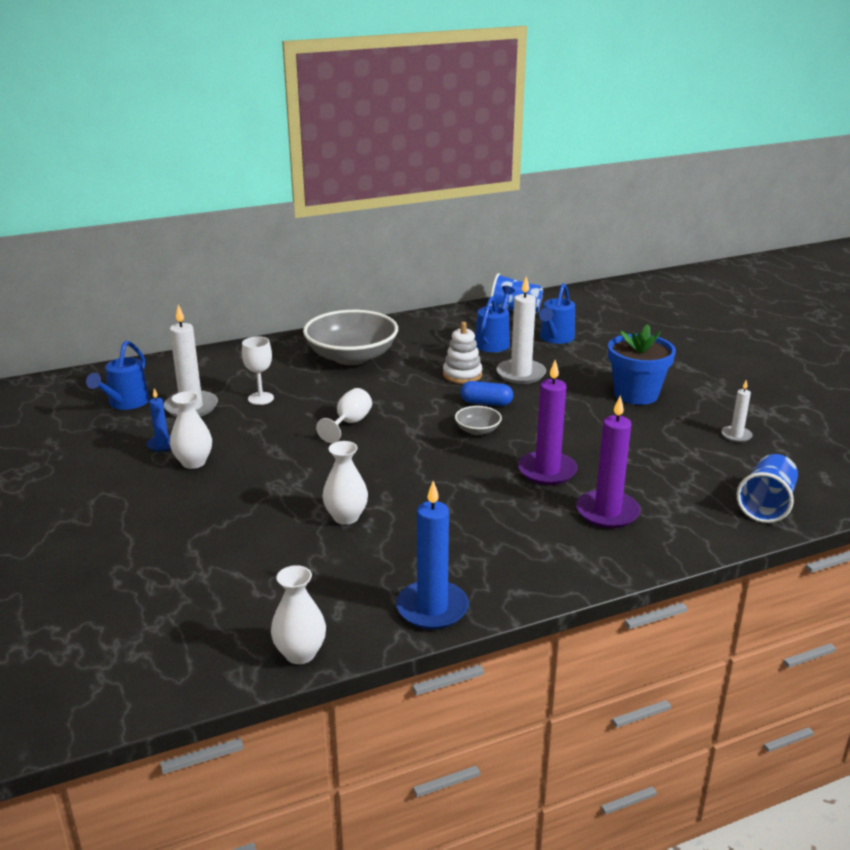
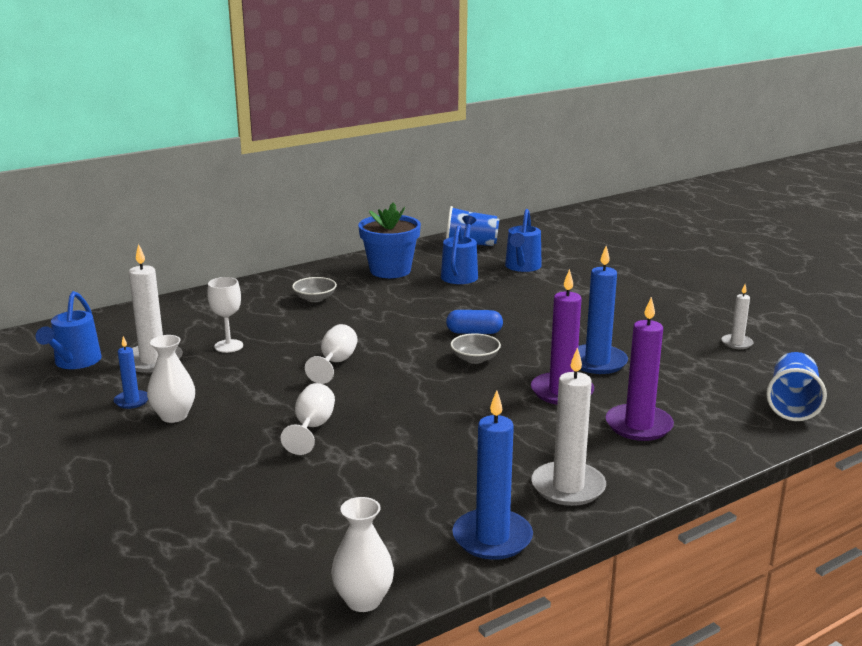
camera: 10 degrees left, 5 degrees down
grey bowl [303,310,398,365] -> grey bowl [292,277,337,302], size x0.43
white vase [322,441,368,525] -> none
white stacking toy [443,322,482,384] -> none
white candle [496,276,546,384] -> white candle moved to [531,347,606,506]
blue flower pot [608,324,676,405] -> blue flower pot moved to [358,202,421,278]
none -> white goblet [281,383,335,455]
none -> blue candle [578,246,628,374]

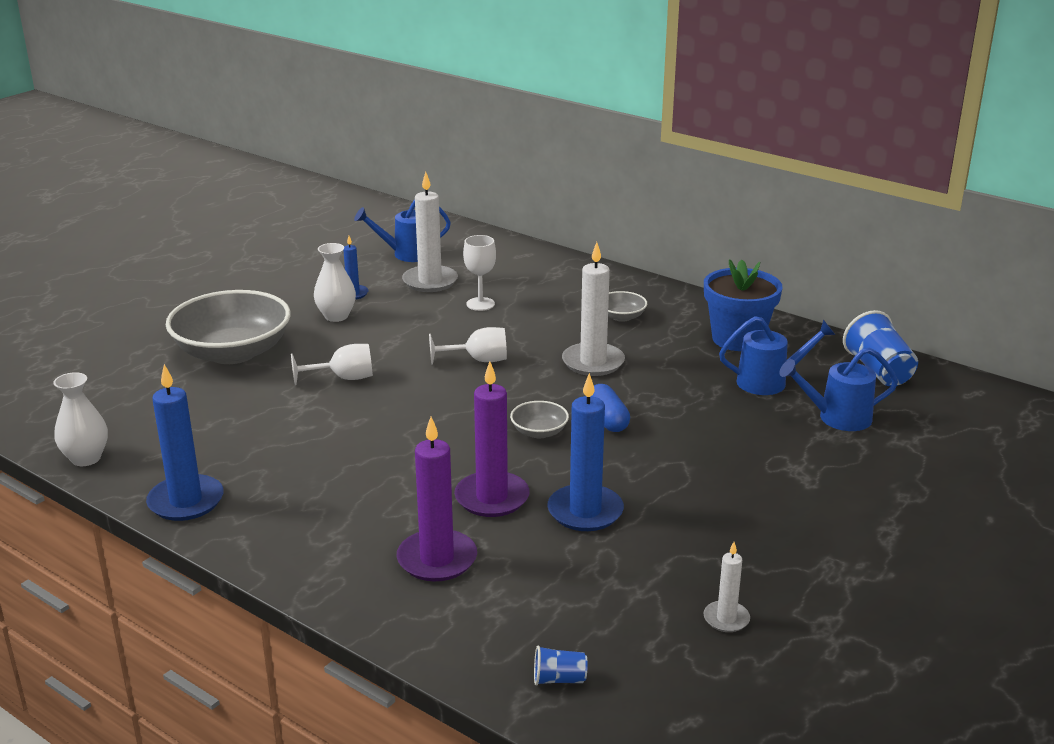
camera: 70 degrees right, 5 degrees up
white candle [531,347,606,506] -> white candle moved to [562,242,625,376]
blue cup [766,352,827,421] -> blue cup [534,645,588,686], size x0.50
none -> grey bowl [166,290,291,364]

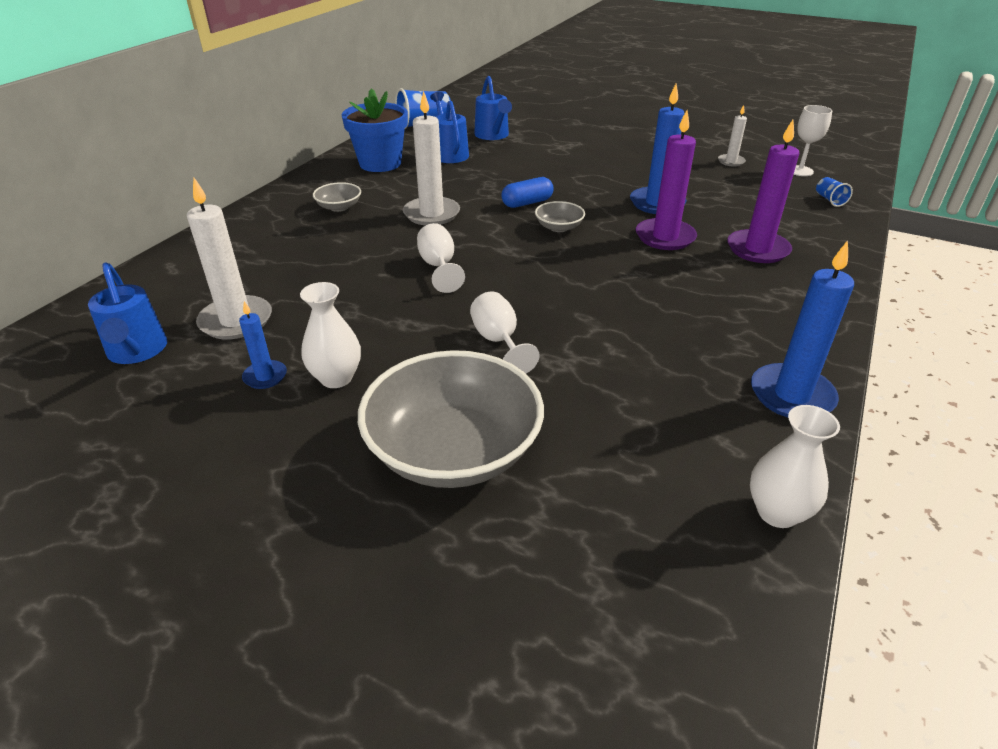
camera: 100 degrees left, 10 degrees up
white goblet [463,235,496,311] -> white goblet moved to [794,105,832,176]

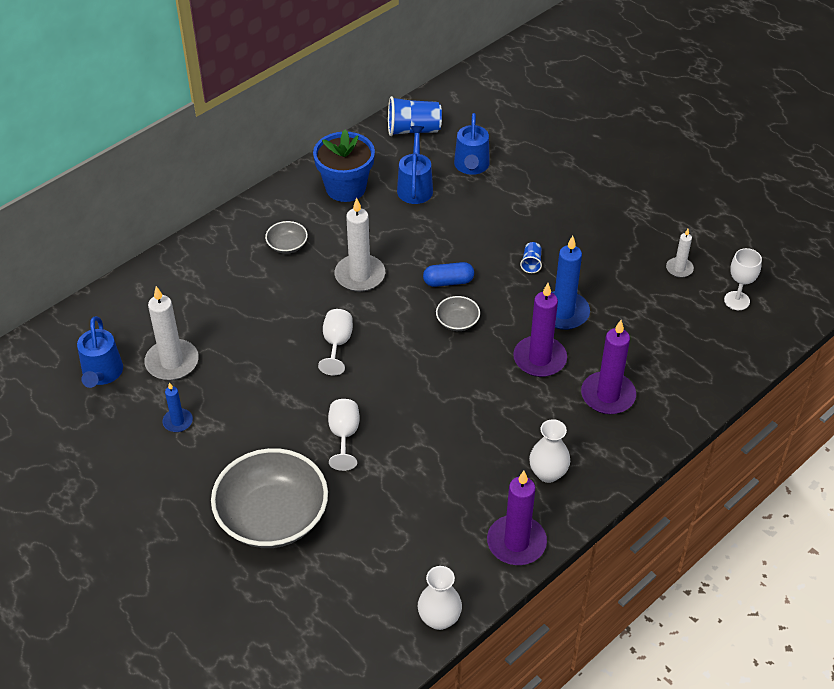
camera: 20 degrees right, 10 degrees up
white vase [300,282,361,388] -> white vase moved to [529,419,570,483]
blue candle [751,240,854,418] -> purple candle [487,471,547,565]
blue cup [816,177,853,207] -> blue cup moved to [520,242,542,273]

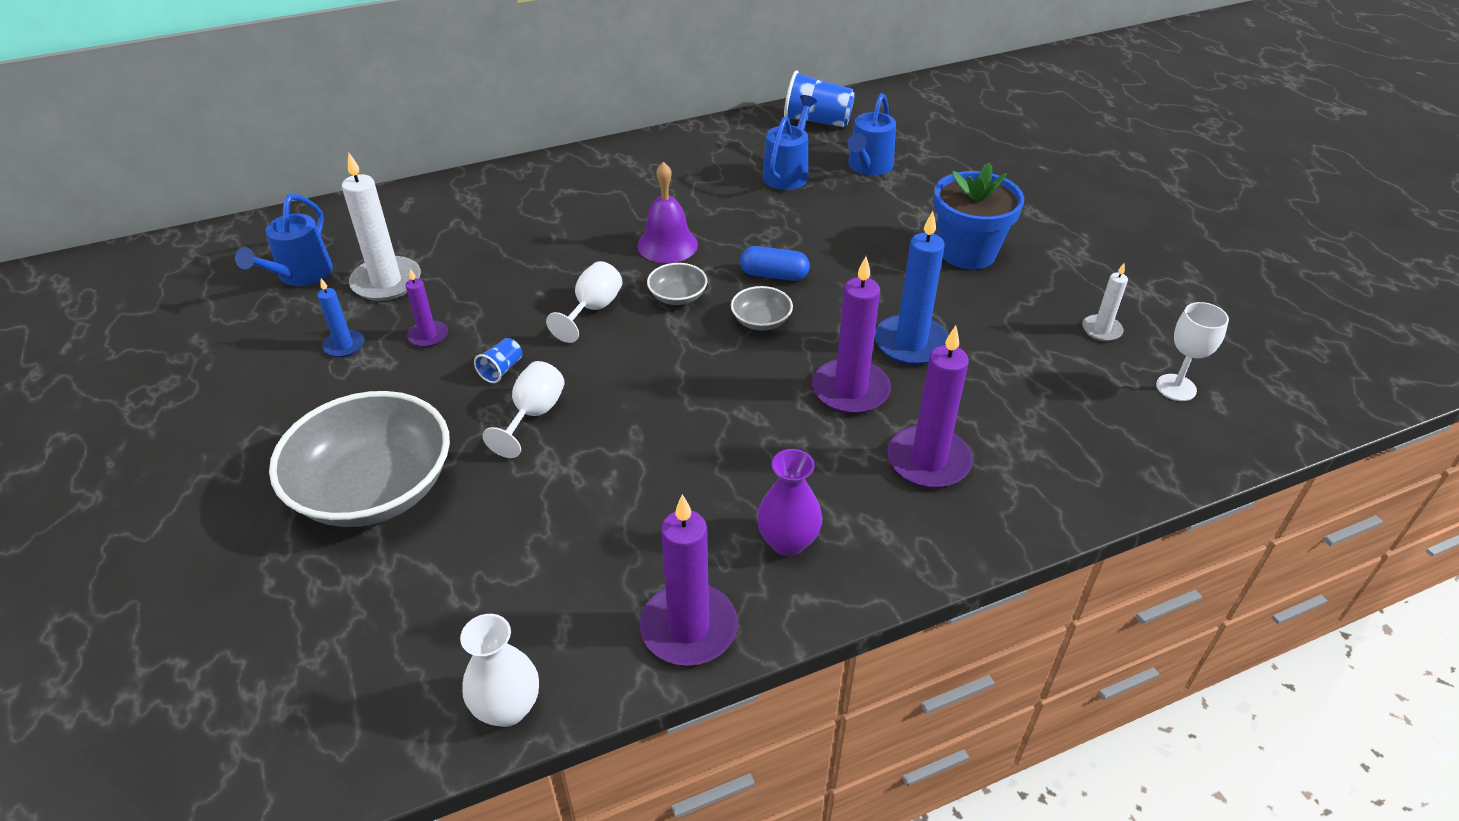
camera: 20 degrees right, 5 degrees down
grey bowl [265,221,308,254] -> grey bowl moved to [647,263,707,305]
blue flower pot [313,129,375,202] -> blue flower pot moved to [934,162,1024,269]
white candle [335,198,385,292] -> purple bell [637,162,698,263]
blue cup [520,242,542,273] -> blue cup moved to [474,338,522,383]
white vase [529,419,570,483] -> purple vase [757,449,822,556]
none -> purple candle [405,269,448,347]

